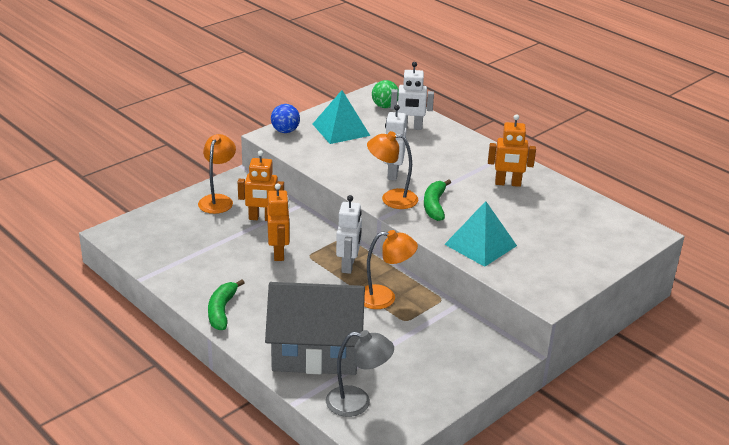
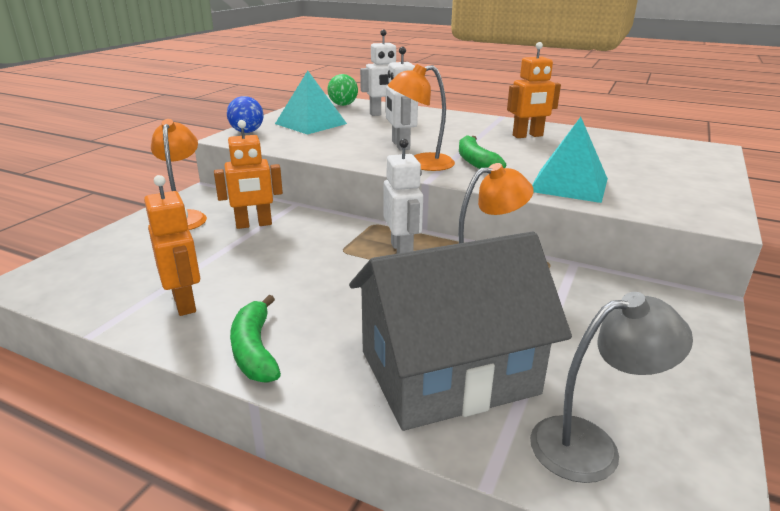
camera: 20 degrees left, 5 degrees down
orange robot [267,183,290,261] -> orange robot moved to [144,175,200,316]

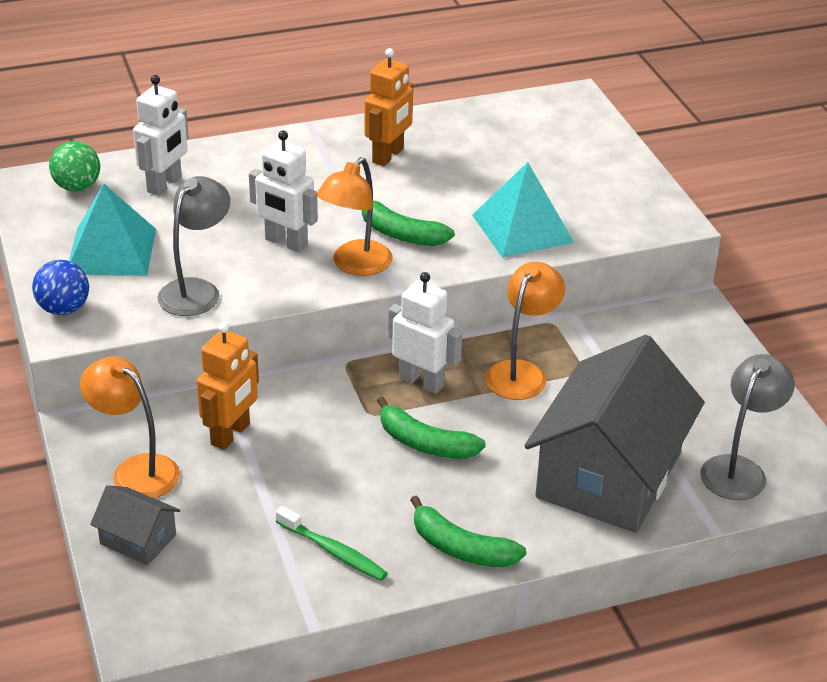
camera: 45 degrees left, 10 degrees up
orange robot [144,175,200,316] -> green toothbrush [276,506,388,581]
none -> grey house [90,485,180,565]
none -> grey lamp [157,176,230,316]
none -> green banana [377,397,486,459]

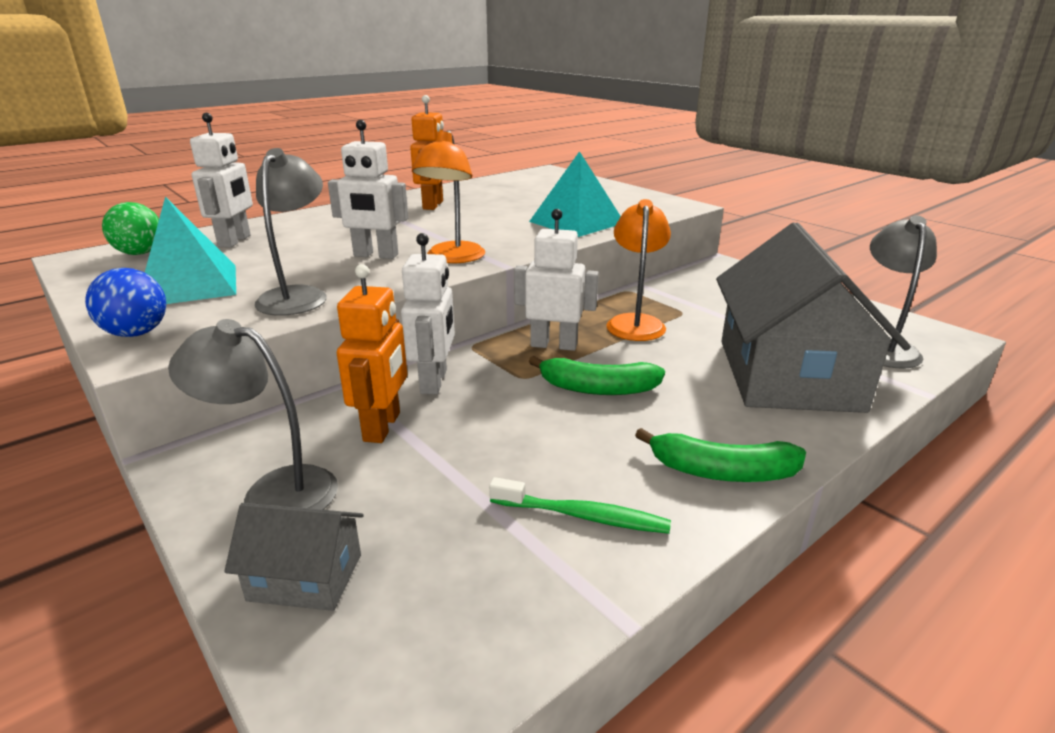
camera: 20 degrees left, 10 degrees down
orange lamp [80,356,180,498] -> grey lamp [168,319,338,510]
green banana [362,201,455,246] -> none
none -> white robot [401,233,455,394]

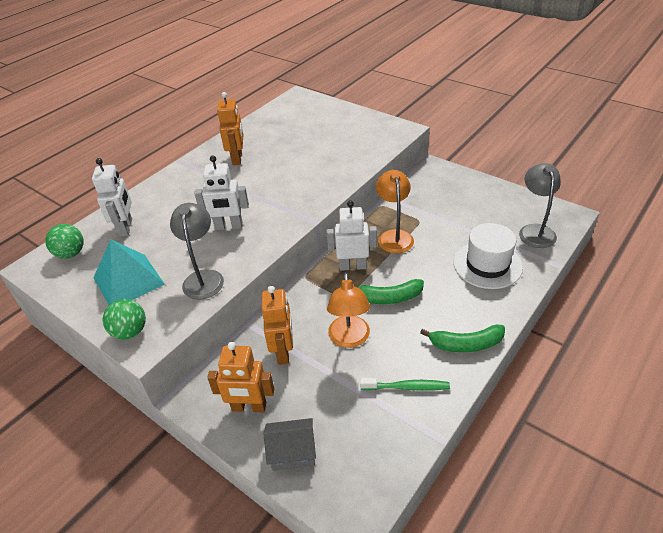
camera: 10 degrees left, 15 degrees up
blue ball [85,268,166,337] -> green ball [103,299,146,340]
grey lamp [168,319,338,510] -> orange robot [207,342,274,412]
white robot [401,233,455,394] -> none
orange lamp [412,131,485,263] -> orange lamp moved to [327,272,370,348]
turquoise pyramid [529,151,621,237] -> none
grey house [716,222,911,413] -> white hat [453,223,523,289]

